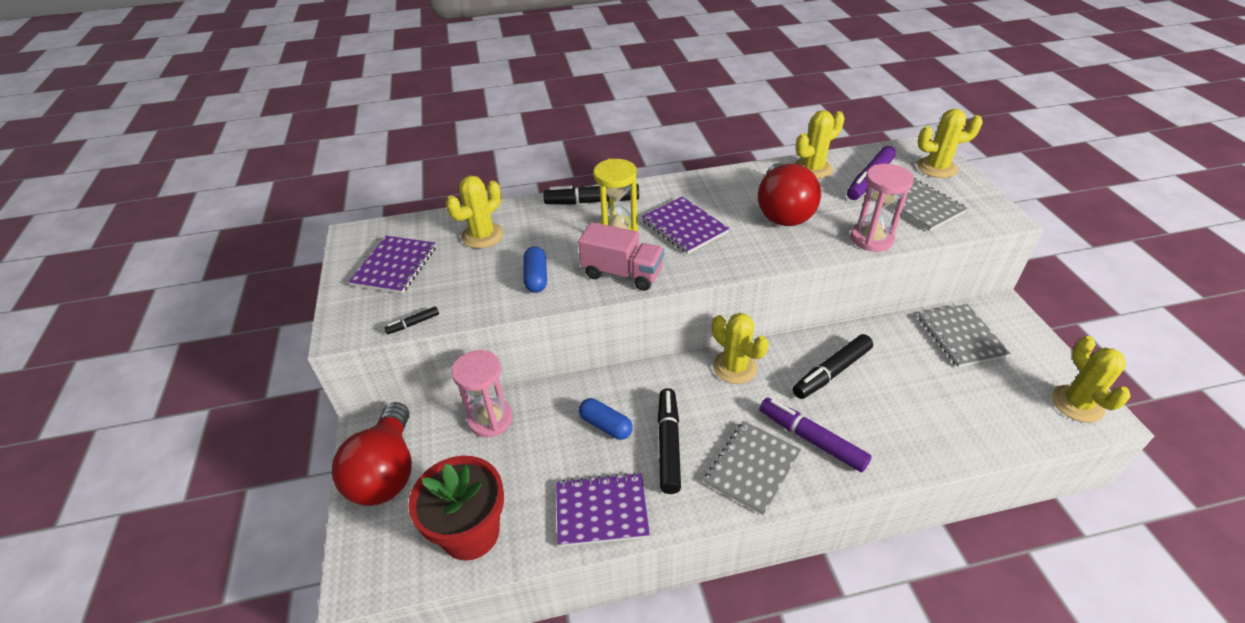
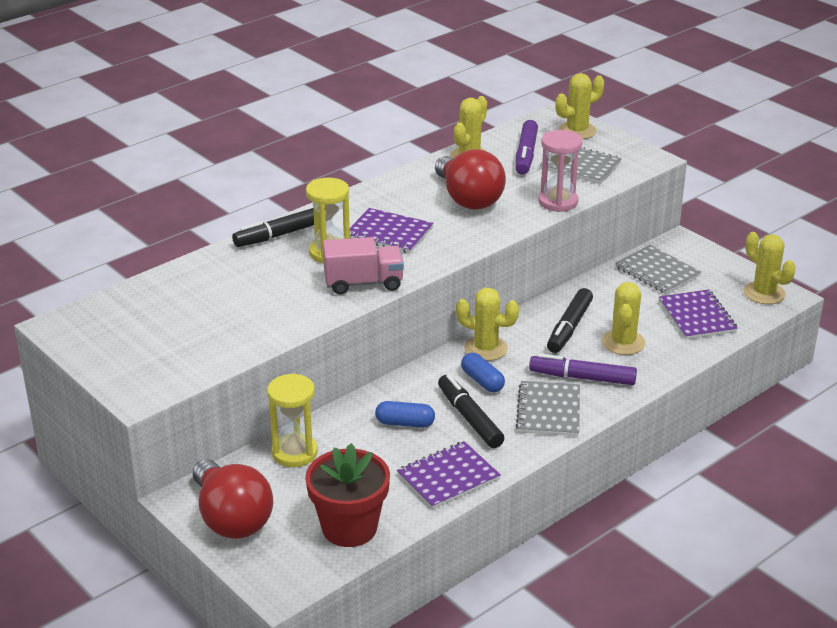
camera: 30 degrees left, 10 degrees down
purple notebook [349,236,436,294] -> purple notebook moved to [659,289,738,340]
black marker [384,306,439,334] -> none
yellow cactus [446,176,504,249] -> yellow cactus moved to [602,282,645,355]
pink hourglass [452,350,513,437] -> yellow hourglass [267,373,318,467]
blue capsule [523,247,547,293] -> blue capsule moved to [461,353,505,392]

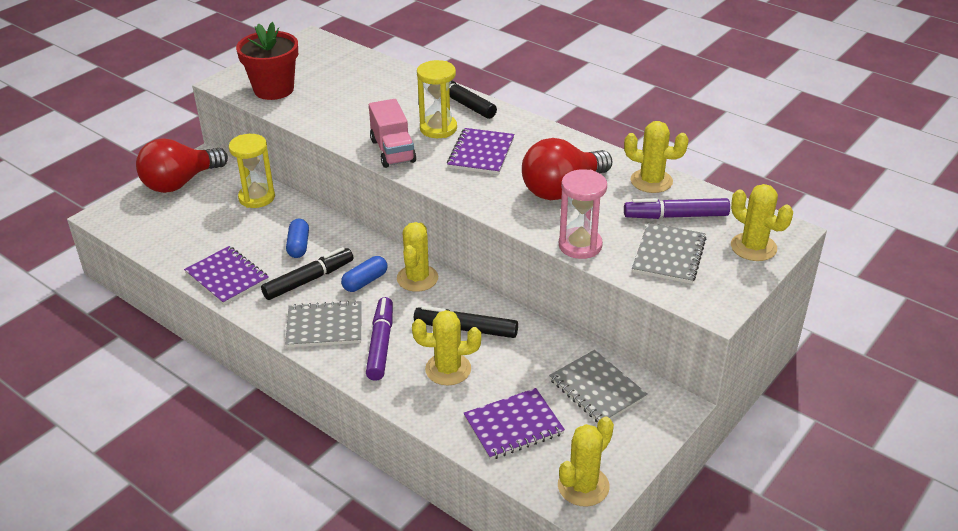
camera: 80 degrees right, 5 degrees up
red flower pot [305,443,390,547] -> red flower pot moved to [236,22,298,100]
grey notebook [615,245,701,294] -> grey notebook turned 75 degrees counterclockwise [549,350,648,422]

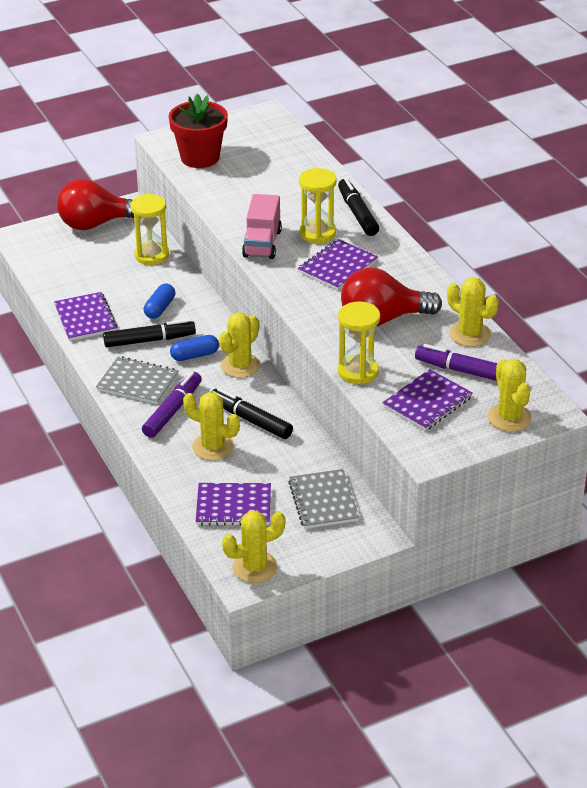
camera: 25 degrees right, 0 degrees up
pink hourglass [559,169,607,259] -> yellow hourglass [338,301,380,384]
grey notebook [632,223,706,284] -> purple notebook [382,369,473,431]

